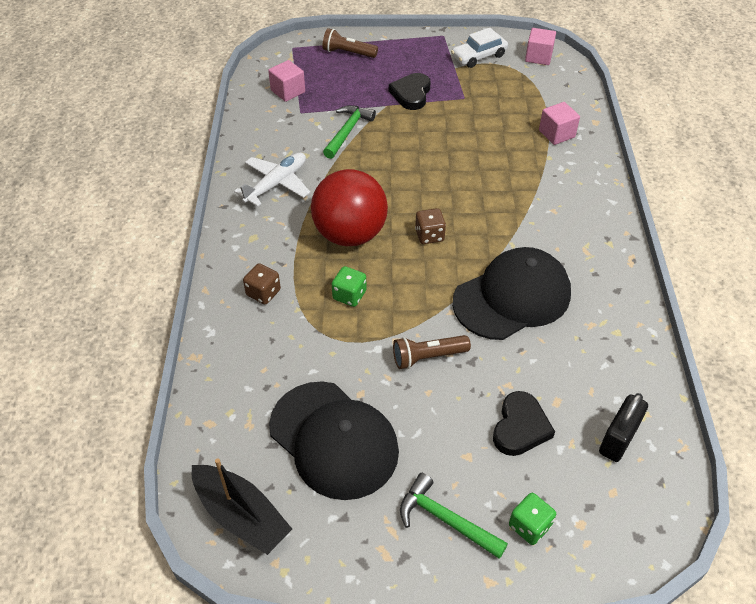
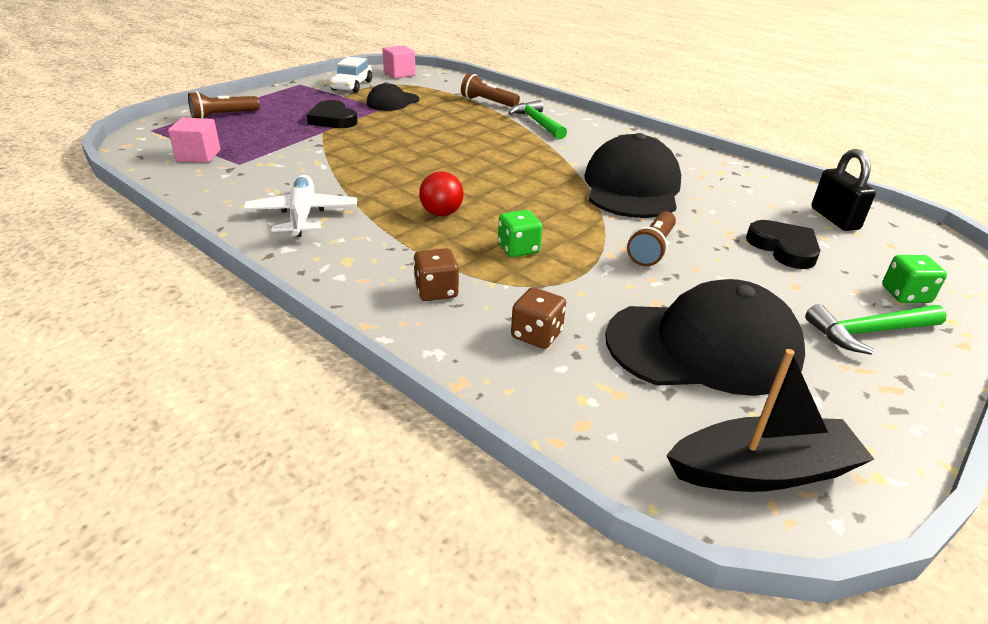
camera: 50 degrees left, 15 degrees down
red ball [311,169,388,246] -> red ball [419,171,464,216], size x0.47
green hammer [323,105,376,159] -> green hammer moved to [508,100,567,139]
brown dice [415,208,446,244] -> brown dice moved to [511,287,566,349]
pink cube [539,102,580,145] -> brown flashlight [461,73,520,107]
none -> black cap [367,82,419,111]

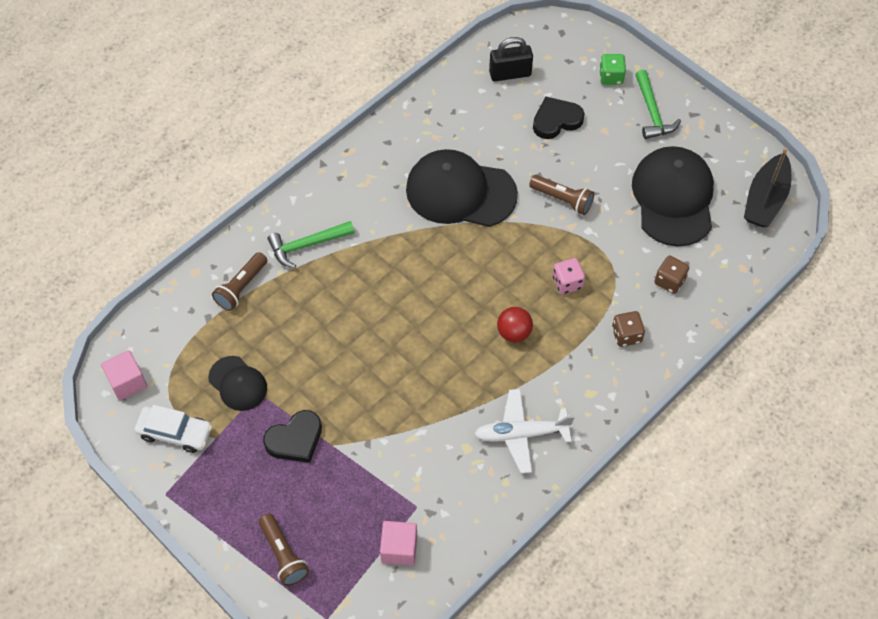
camera: 85 degrees left, 25 degrees up
green dice [498,210,543,257] -> pink dice [553,258,585,294]
black boat [666,349,874,492] -> black boat turned 150 degrees counterclockwise [744,147,792,227]

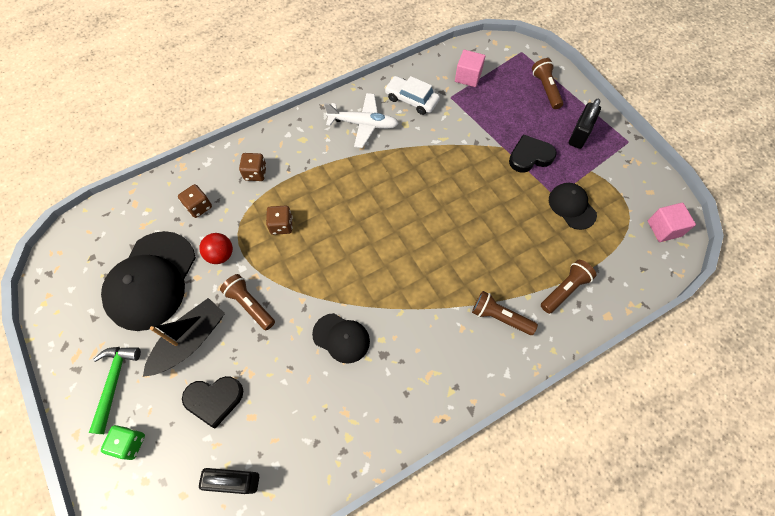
camera: 165 degrees left, 5 degrees up
white car [135,405,212,453] -> white car moved to [385,76,440,115]
green hammer [268,221,355,268] -> brown flashlight [472,291,538,335]
black cap [406,149,518,227] -> black cap [312,313,370,364], size x0.53
red ball [497,307,533,342] -> red ball moved to [199,233,233,264]
pink dice [553,258,585,294] -> brown dice [266,206,293,235]
black boat [744,147,792,227] -> black boat moved to [143,298,225,377]
none -> black padlock [569,99,601,149]

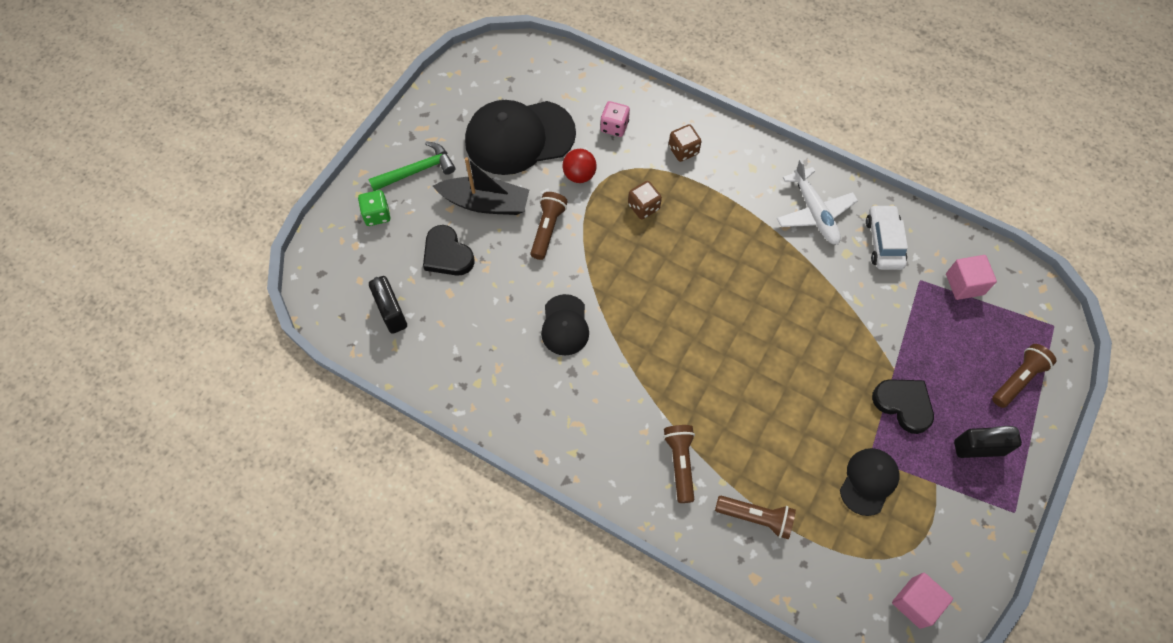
camera: 60 degrees right, 0 degrees up
brown dice [178,184,212,218] -> pink dice [600,101,630,137]

